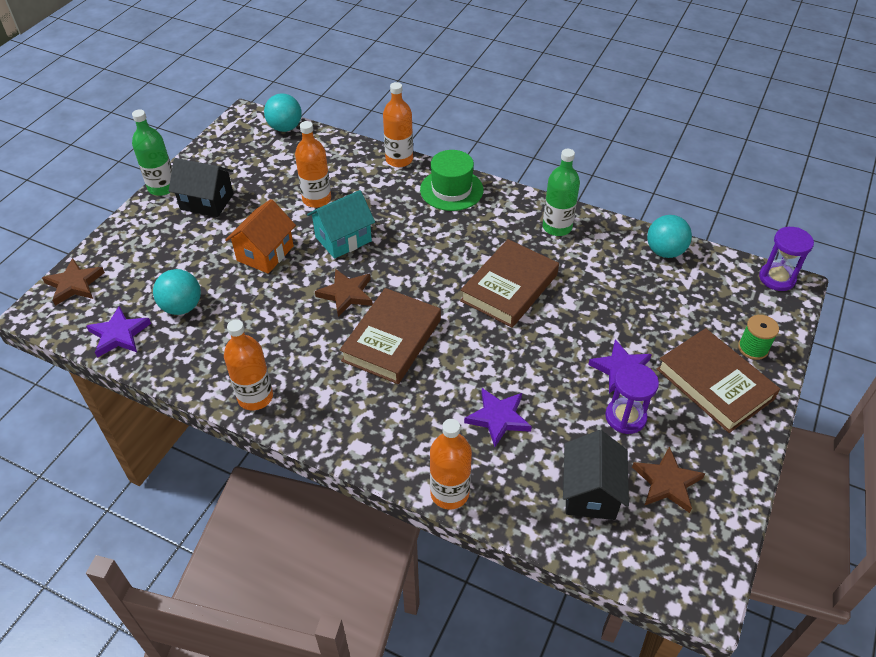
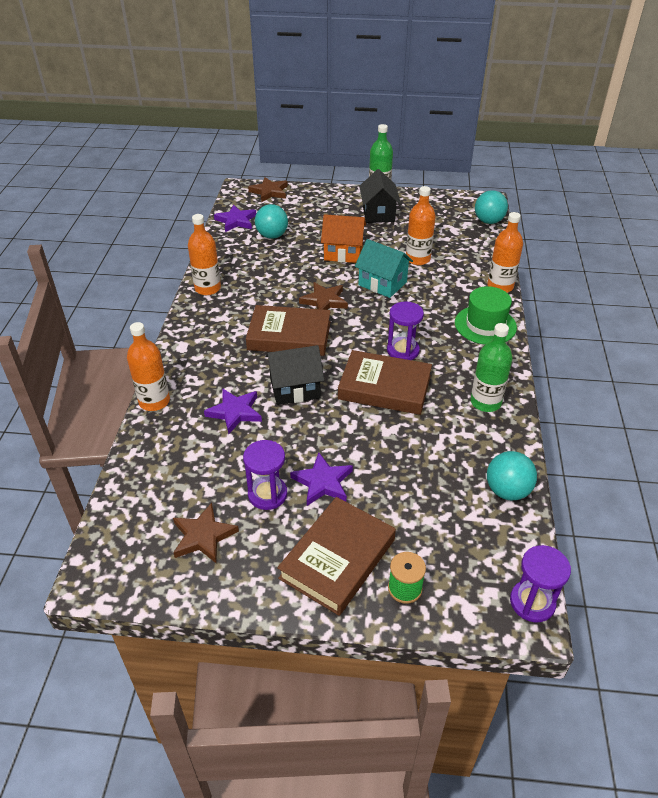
camera: 70 degrees right, 5 degrees down
black house [563,430,629,520] -> black house moved to [265,345,324,405]
none -> purple hourglass [387,302,424,360]

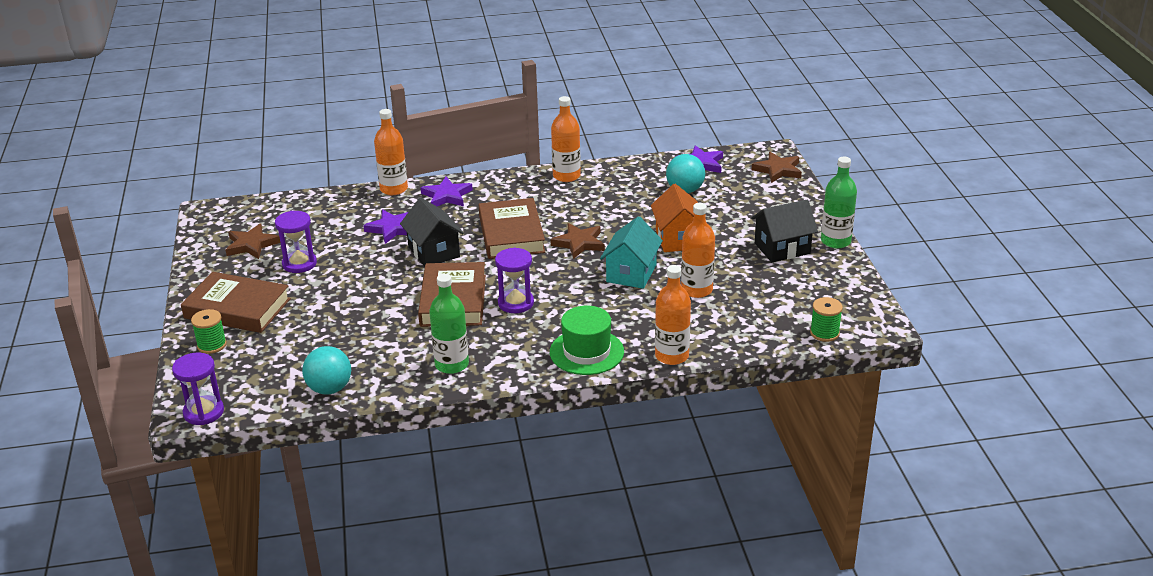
camera: 75 degrees right, 10 degrees down
purple star [290,452,353,506] -> purple star moved to [421,177,473,206]
turquoise ball [475,190,508,224] -> green spool [810,297,843,342]

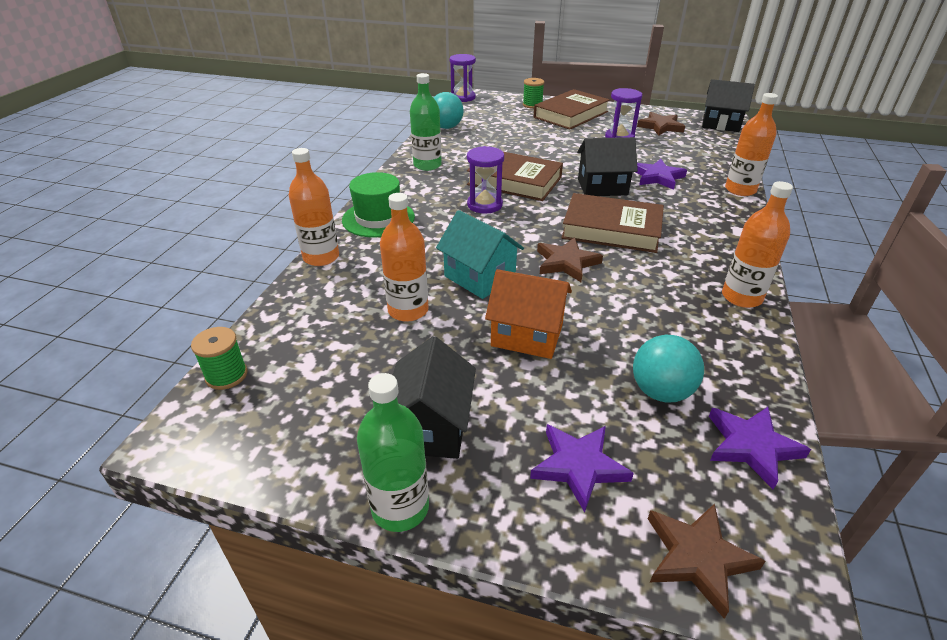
camera: 115 degrees right, 5 degrees up
purple star [421,177,473,206] -> purple star moved to [530,424,634,512]
none -> black house [702,79,755,132]

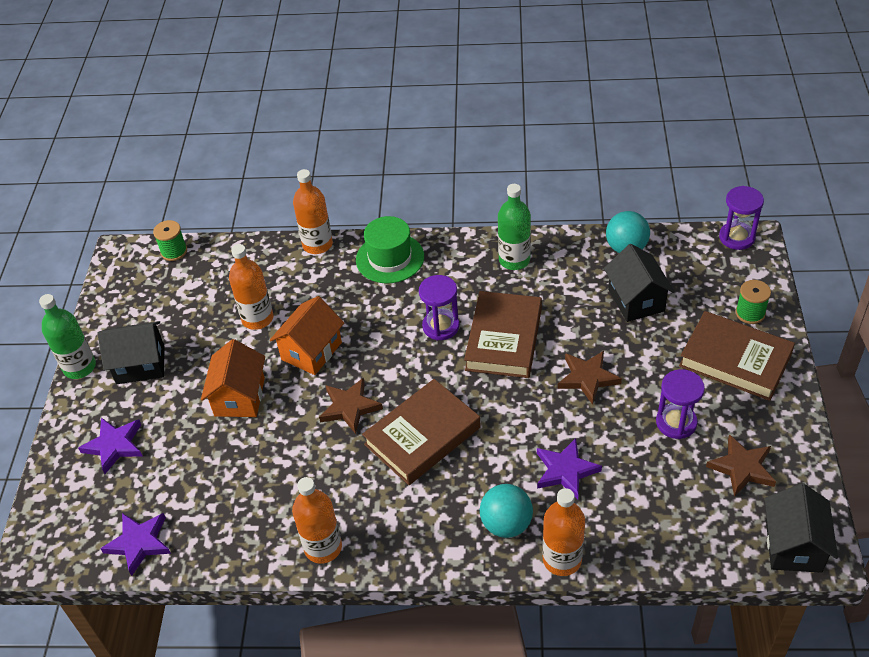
camera: 80 degrees right, 10 degrees up
turquoise house [436,210,524,299] -> orange house [270,296,344,375]
brown book [561,193,664,253] -> brown book turned 45 degrees clockwise [362,379,481,485]
black house [577,137,638,196] -> black house moved to [604,244,675,322]
turquoise ball [633,335,704,402] -> turquoise ball moved to [480,484,533,538]
brown star [648,503,765,619] -> brown star moved to [558,351,622,405]

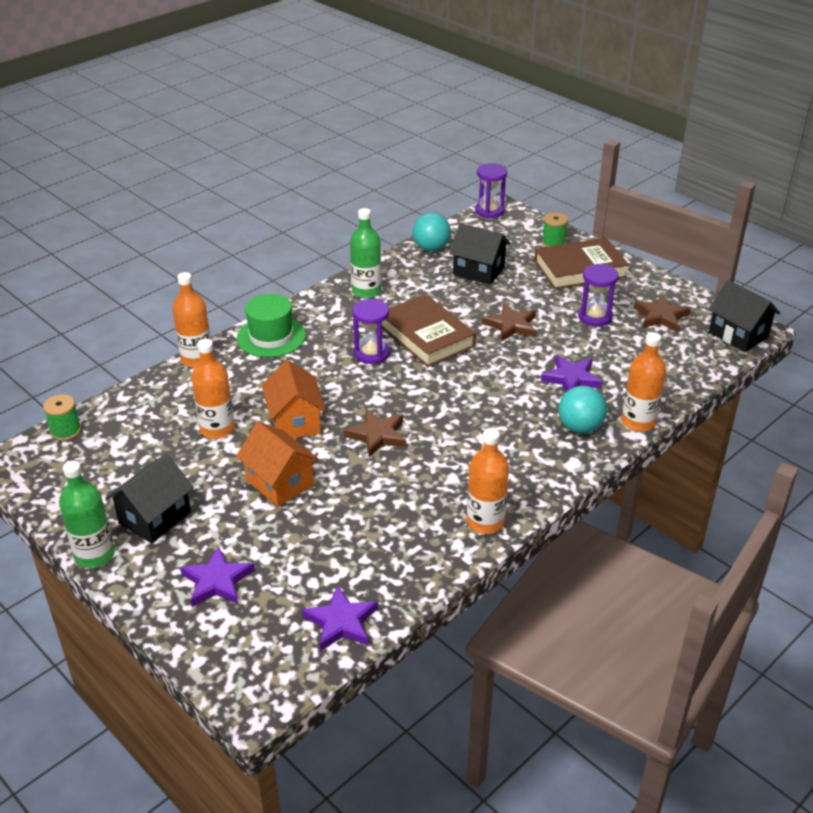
camera: 50 degrees left, 10 degrees down
brown book [362,379,481,485] -> none

